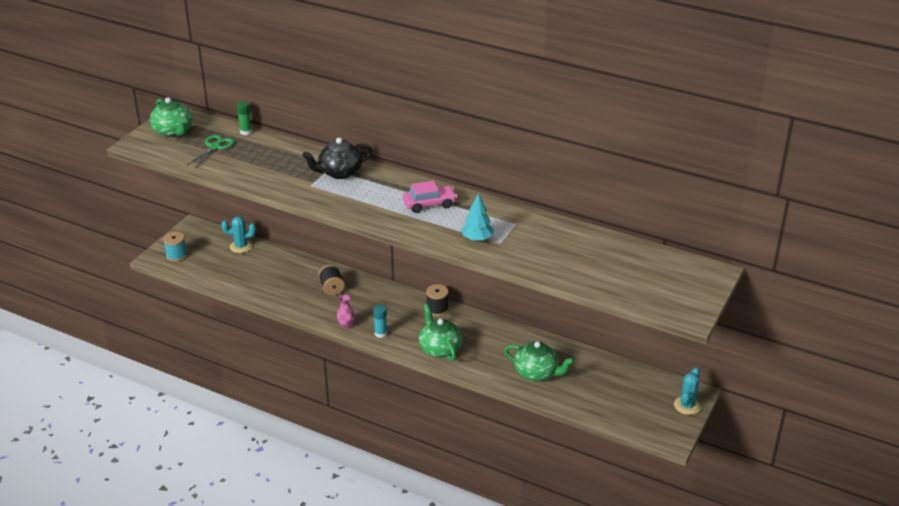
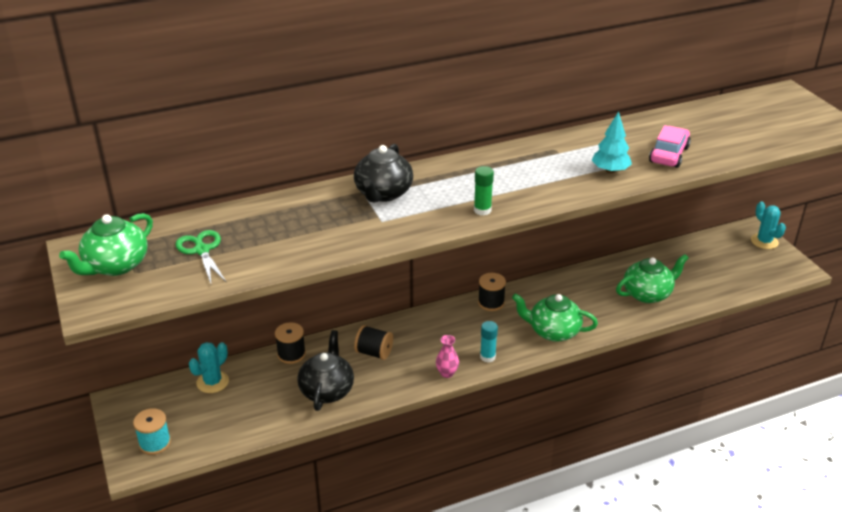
camera: 50 degrees left, 0 degrees up
green teapot [150,97,192,137] -> green teapot turned 120 degrees clockwise [59,213,153,276]
green glue stick [237,101,252,135] -> green glue stick moved to [474,166,494,215]
pink car [403,181,457,213] -> pink car moved to [649,125,691,168]
none -> black spool [275,322,306,364]
none -> black teapot [297,330,354,411]

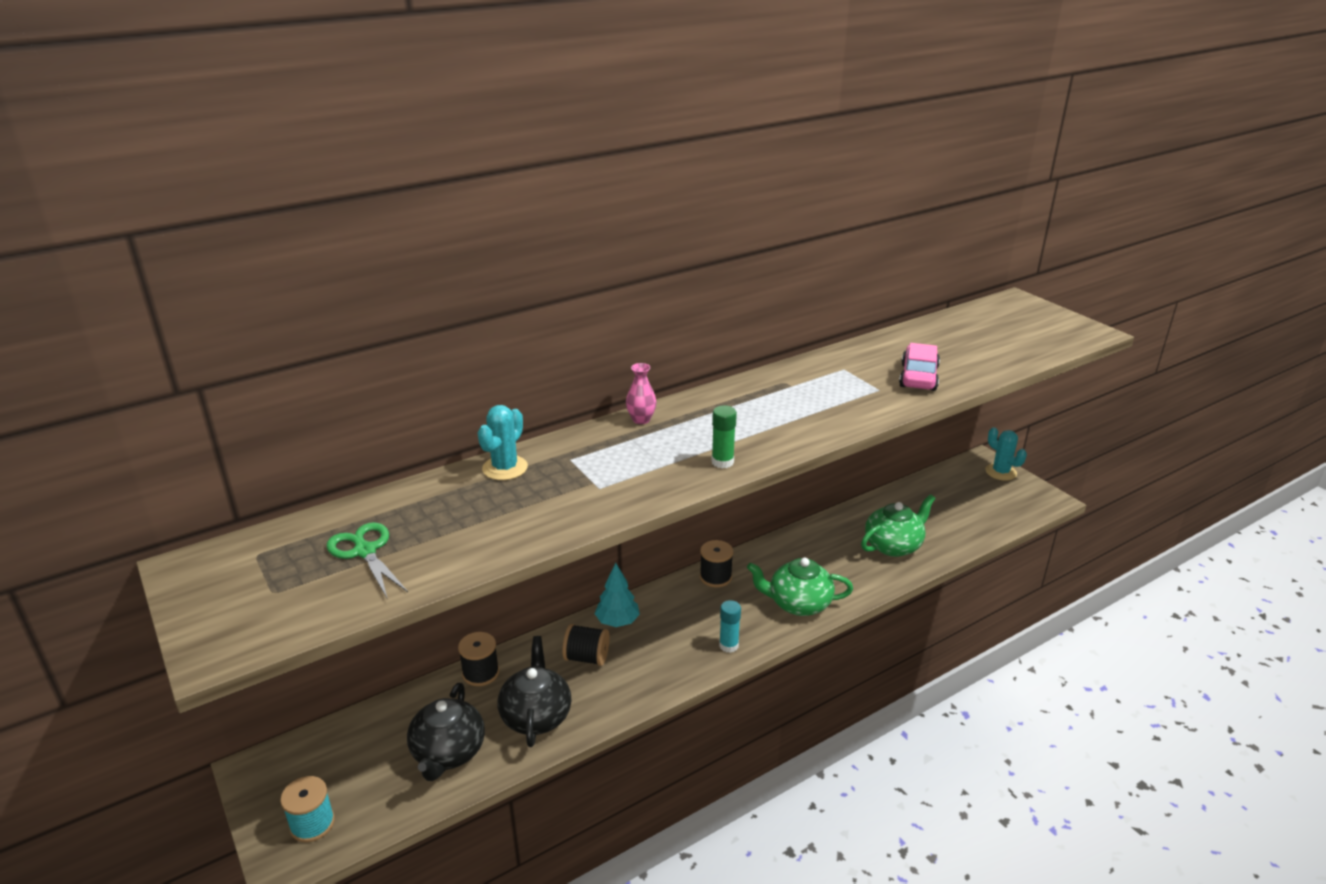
camera: 10 degrees left, 5 degrees down
green teapot [59,213,153,276] -> none
turquoise cactus [189,342,229,393] -> turquoise cactus moved to [477,405,528,480]
black teapot [354,144,413,202] -> black teapot moved to [407,683,485,781]
pink vase [436,335,459,378] -> pink vase moved to [626,363,657,424]
turquoise tree [592,111,632,173] -> turquoise tree moved to [595,563,640,627]

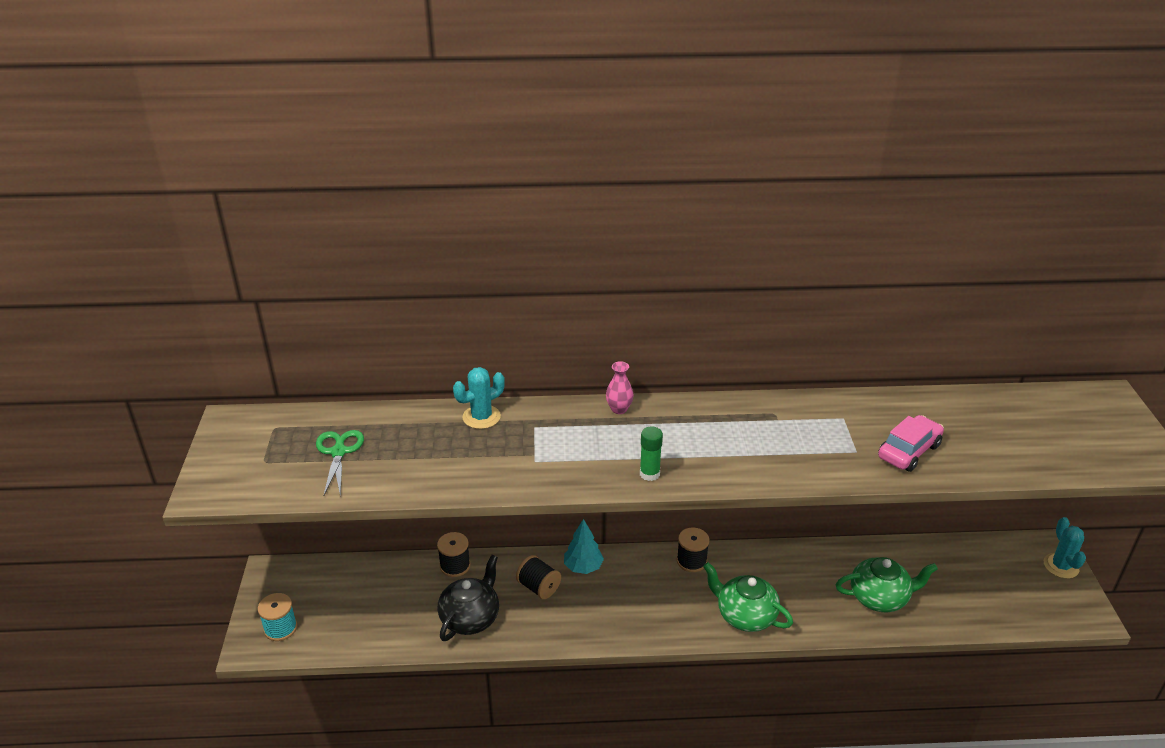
camera: 30 degrees right, 5 degrees up
black teapot [407,683,485,781] -> none
turquoise glue stick [719,600,741,653] -> none

